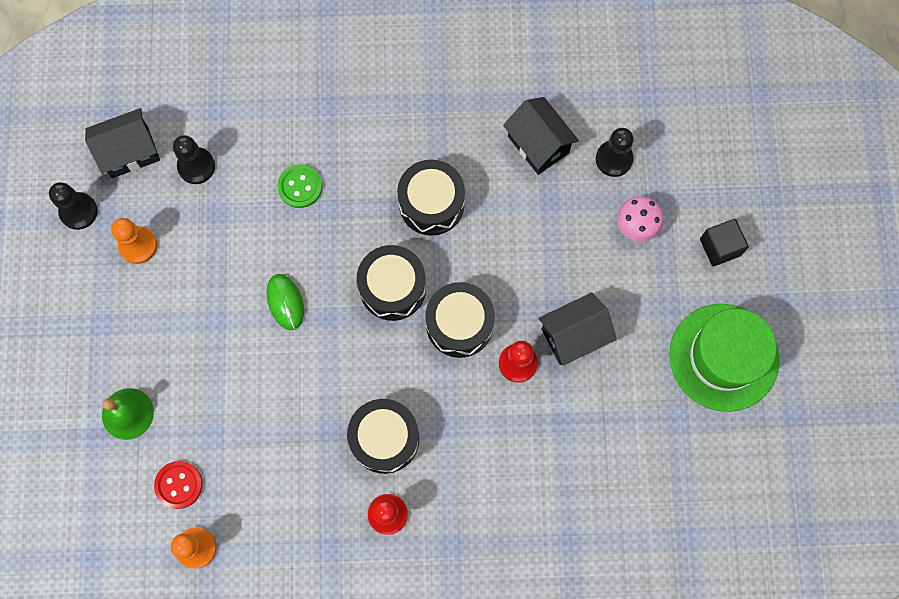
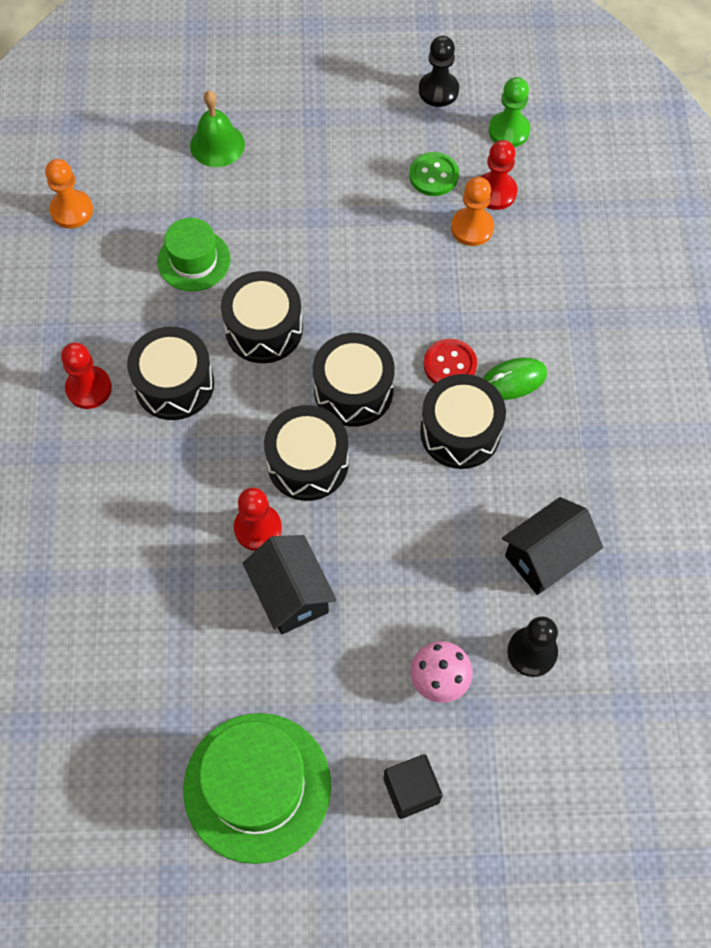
camera: 90 degrees right, 10 degrees down
black house [85,108,160,178] -> green pawn [489,77,530,147]
orange pawn [111,218,157,264] -> orange pawn moved to [451,177,494,246]
red button [154,461,203,509] -> red button moved to [424,339,477,384]
black pawn [173,135,215,184] -> red pawn [481,140,517,210]
green mouse [266,274,304,330] -> green mouse moved to [483,357,547,400]
green button [277,164,322,208] -> green button moved to [409,152,459,196]
none -> green hat [157,218,231,291]
none -> black drum [221,271,303,363]

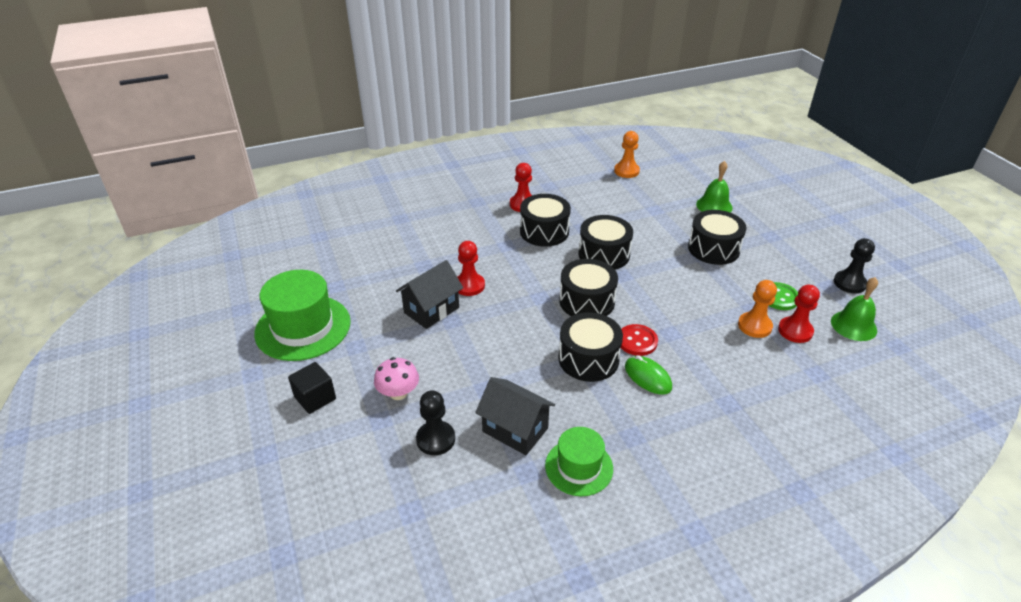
camera: 70 degrees right, 25 degrees down
green hat [157,218,231,291] -> green hat moved to [545,427,613,496]
black drum [264,405,349,501] -> black drum moved to [688,210,747,265]
green pawn [489,77,530,147] -> green bell [831,277,878,341]

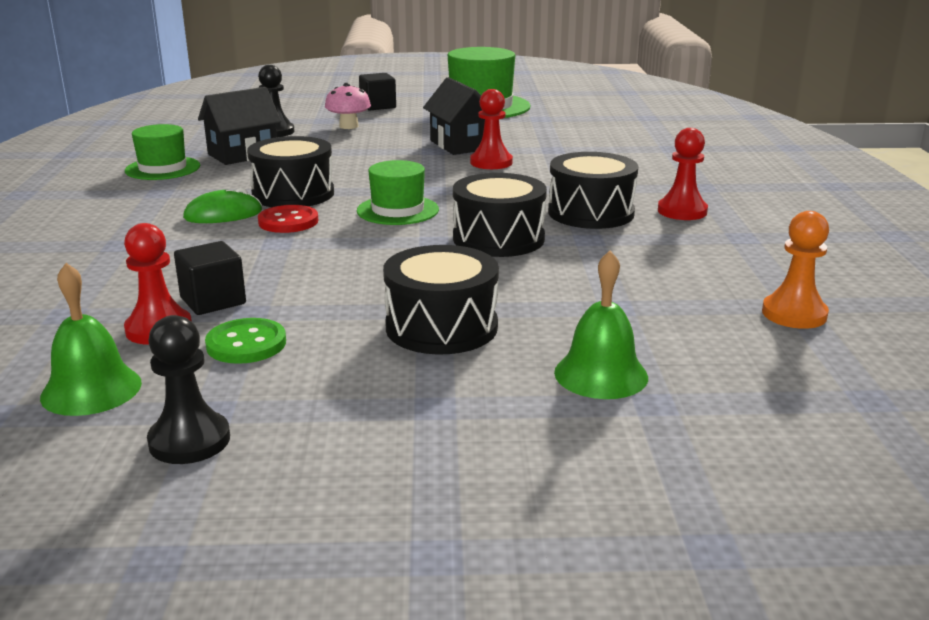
camera: 110 degrees right, 15 degrees down
black drum [559,259,618,316] -> green hat [357,160,439,225]
orange pawn [738,280,777,338] -> black cube [174,241,246,315]

